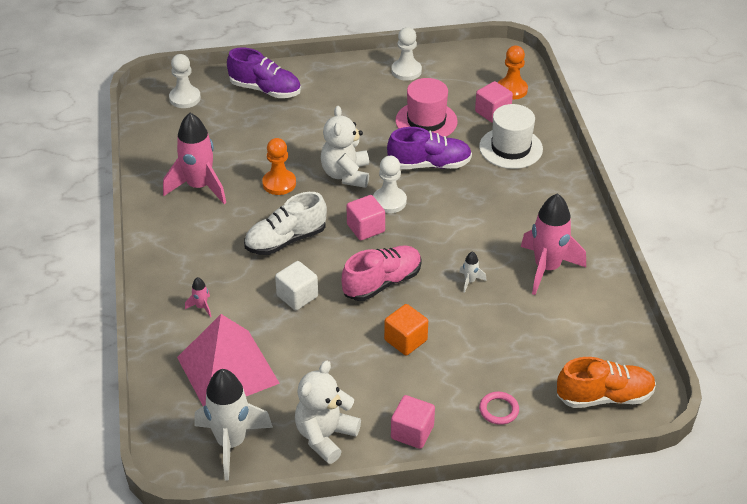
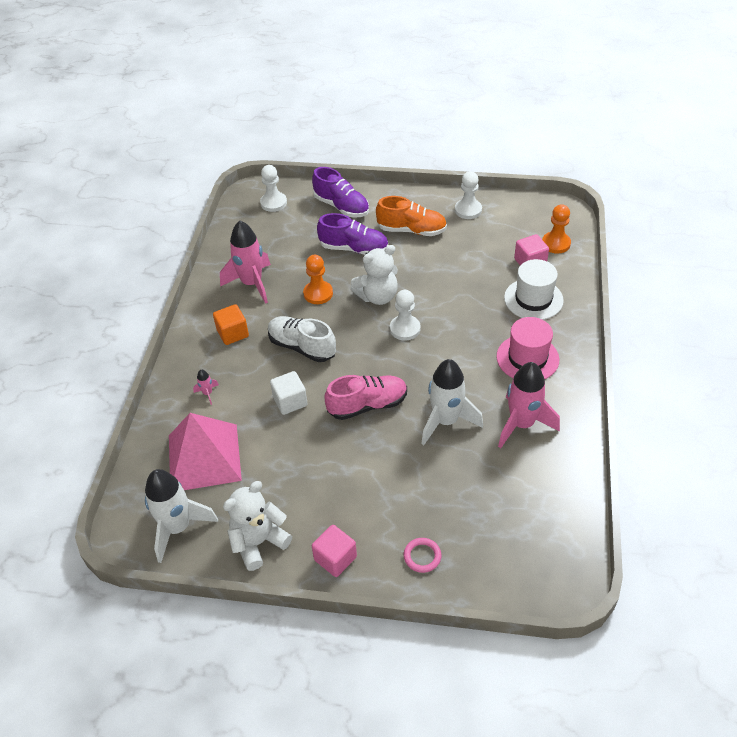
camera: 20 degrees right, 5 degrees up
white shoe [244,192,327,255] -> white shoe turned 45 degrees clockwise [268,316,336,362]
white teddy bear [321,106,369,188] -> white teddy bear turned 135 degrees counterclockwise [350,245,398,305]
pink cube [347,195,385,240] -> none
orange cube [384,304,428,355] -> orange cube moved to [213,304,249,345]
purple shoe [387,127,472,169] -> purple shoe moved to [317,213,388,255]
pink hat [395,78,457,137] -> pink hat moved to [496,317,559,379]
white rocket [460,251,487,293] -> white rocket [421,359,483,445], size x2.42
orange shoe [557,357,656,408] -> orange shoe moved to [376,196,447,236]

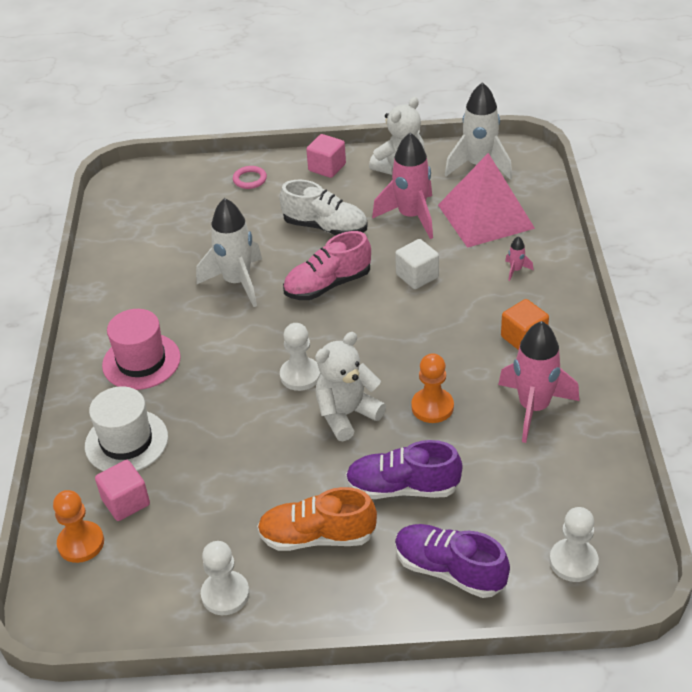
camera: 170 degrees right, 5 degrees down
white shoe [268,316,336,362] -> white shoe moved to [279,180,368,235]
pink rocket [498,362,560,448] -> pink rocket moved to [372,133,433,239]

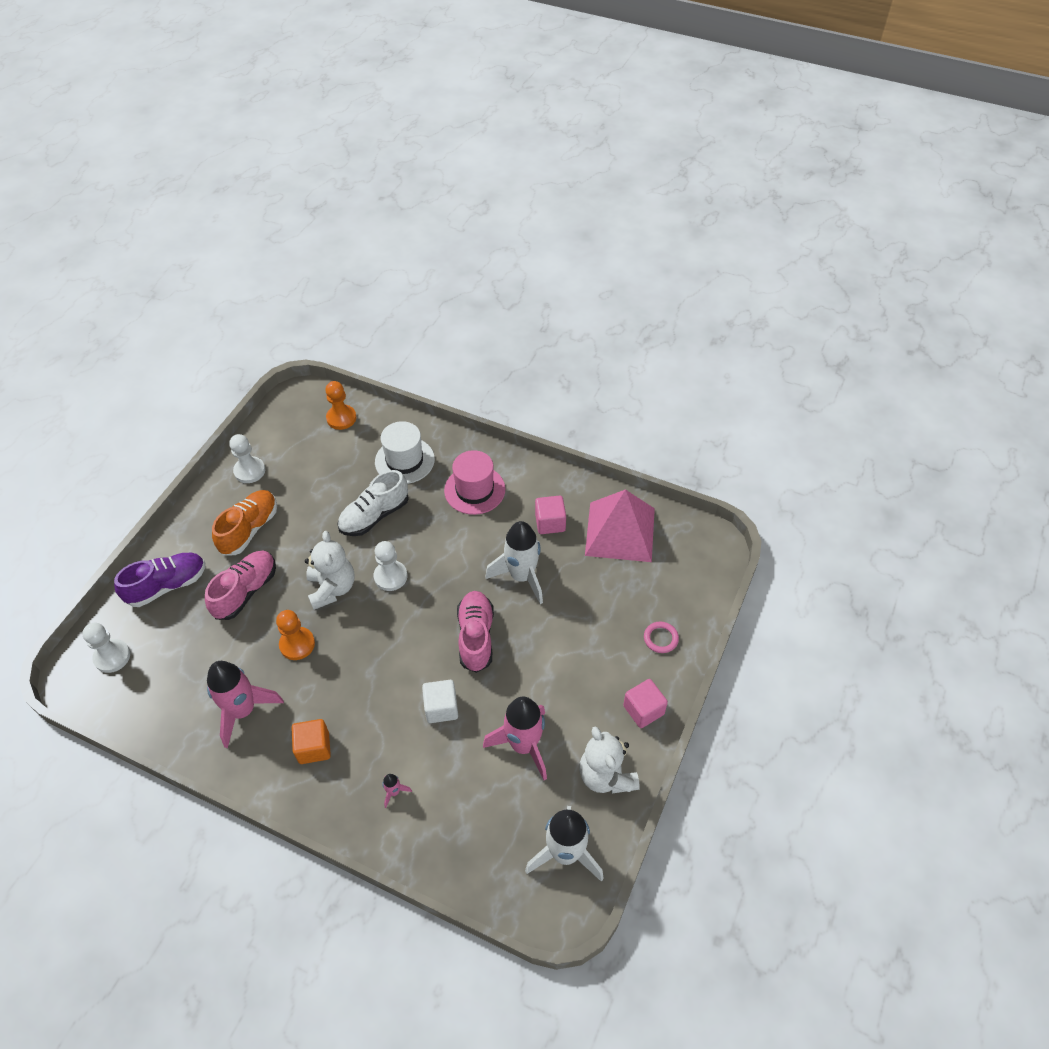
camera: 115 degrees right, 10 degrees up
pink cube [95,460,150,521] -> pink cube moved to [535,496,566,534]
white shoe [279,180,368,235] -> white shoe moved to [337,470,409,536]
purple shoe [345,440,462,499] -> pink shoe [205,550,276,620]
pink pyramid [438,153,535,248] -> pink pyramid moved to [585,489,655,562]

